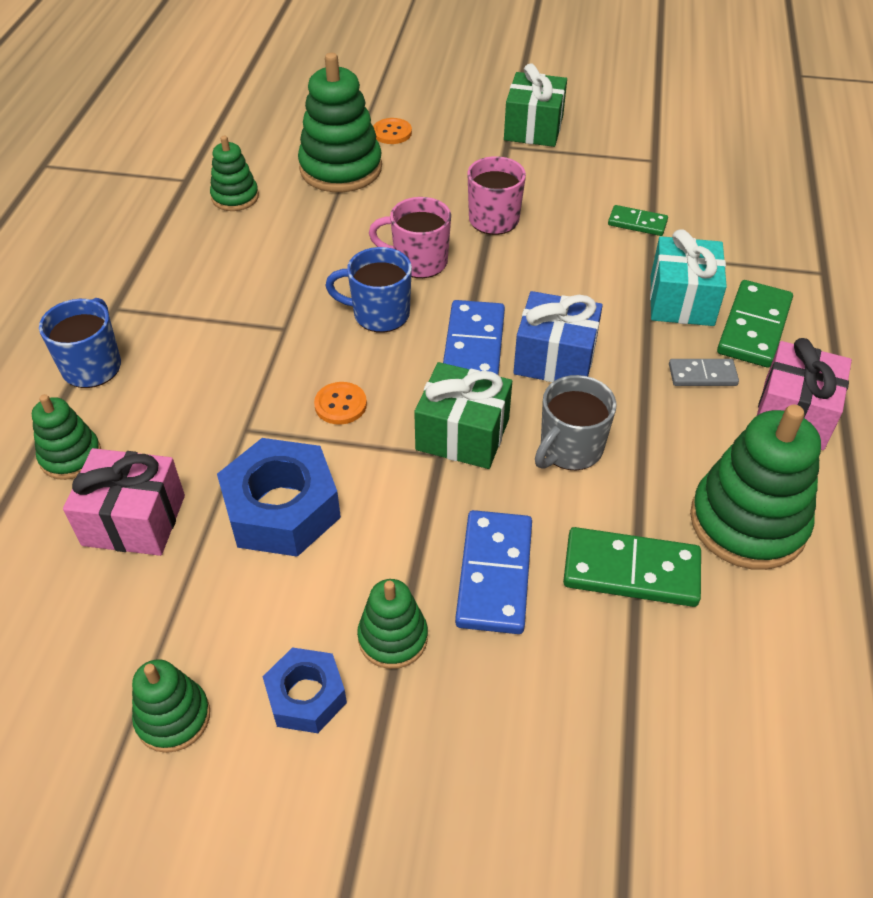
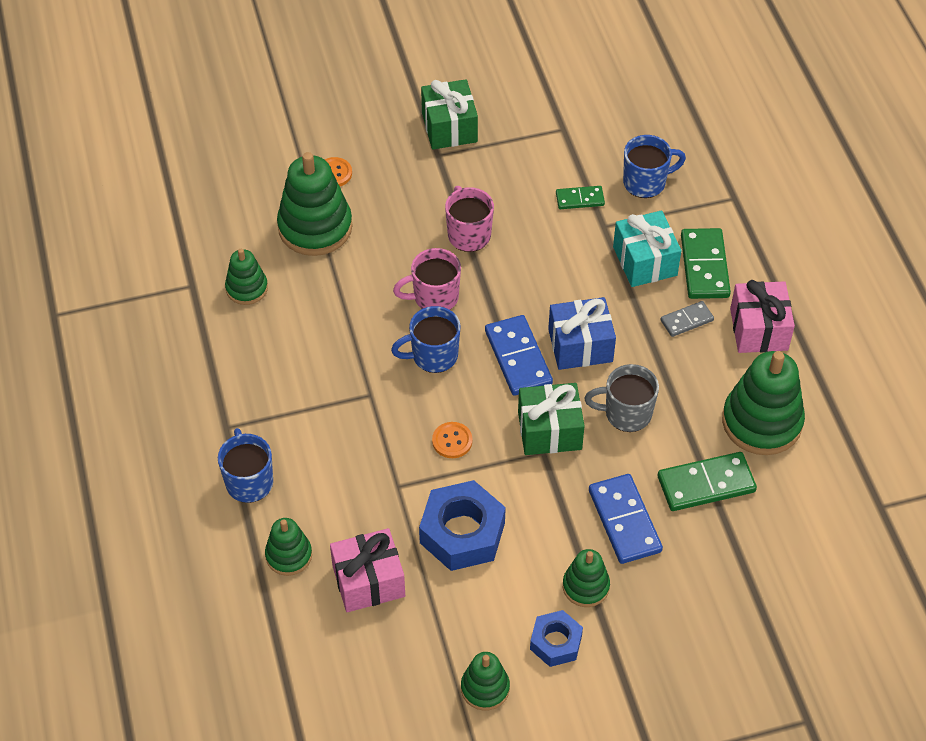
camera: 25 degrees left, 5 degrees up
grey mug [535,375,617,470] -> grey mug turned 75 degrees clockwise [584,364,659,432]
none -> blue mug [623,135,686,198]

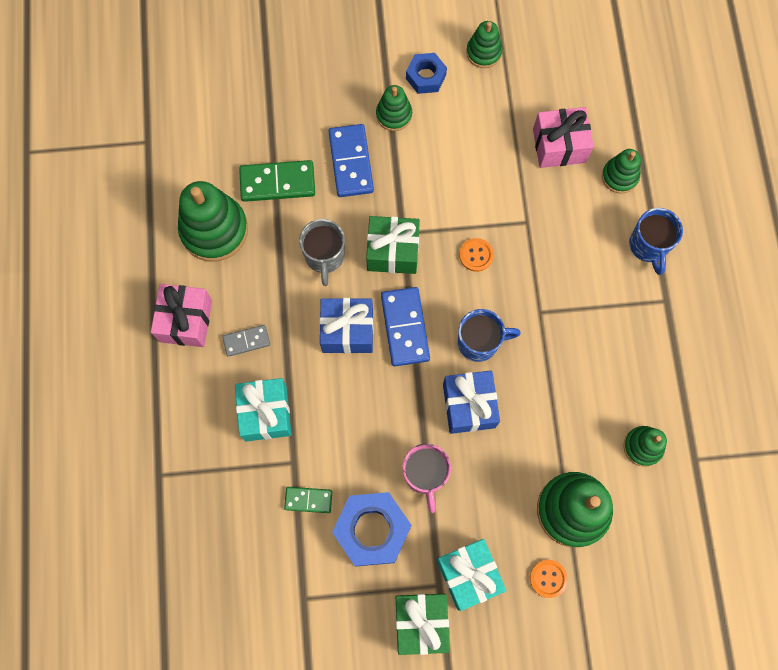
camera: 170 degrees left, 20 degrees up
pink mug [393,248,461,310] -> blue gift [443,370,500,434]
blue nut [419,480,506,571] -> blue nut moved to [332,492,412,566]
grey mug [584,364,659,432] -> grey mug turned 75 degrees clockwise [299,219,345,286]
blue mug [623,135,686,198] -> none
green domino [681,228,731,299] -> none
none -> turquoise gift [436,539,506,611]

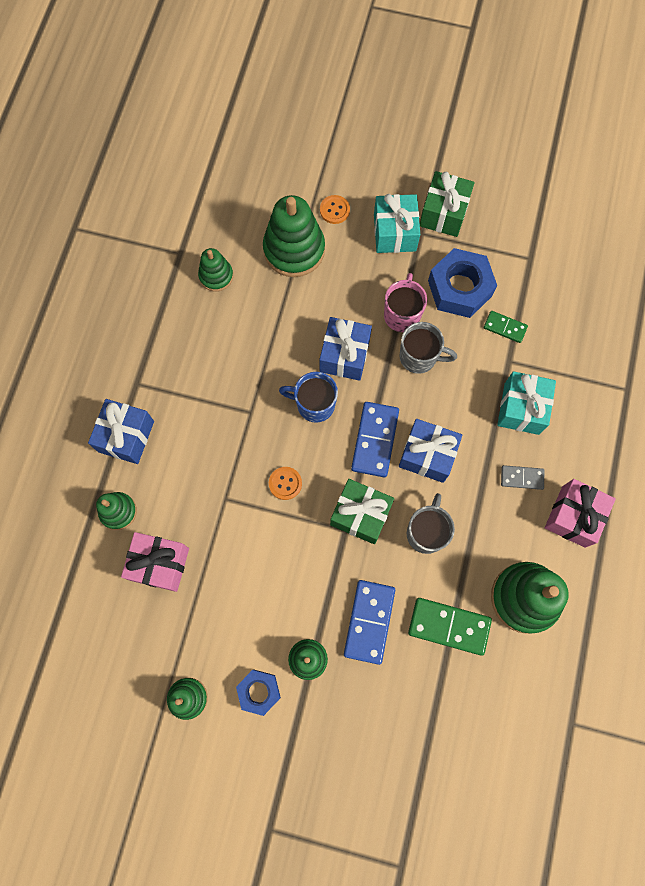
camera: 160 degrees left, 0 degrees up
blue mug [629,208,683,275] -> blue gift [88,399,154,464]
none -> grey mug [400,322,457,374]

